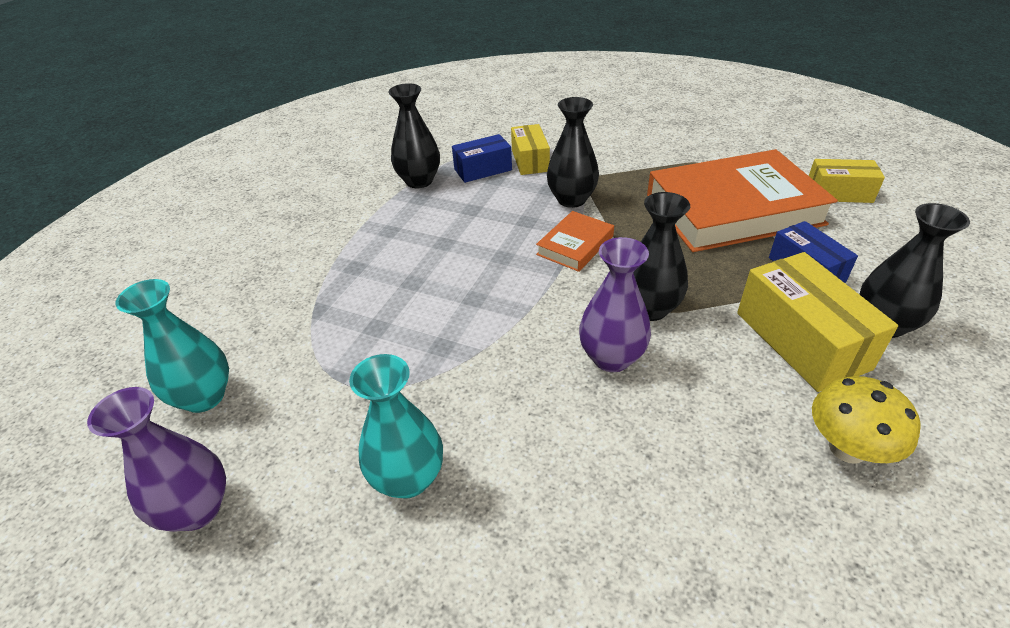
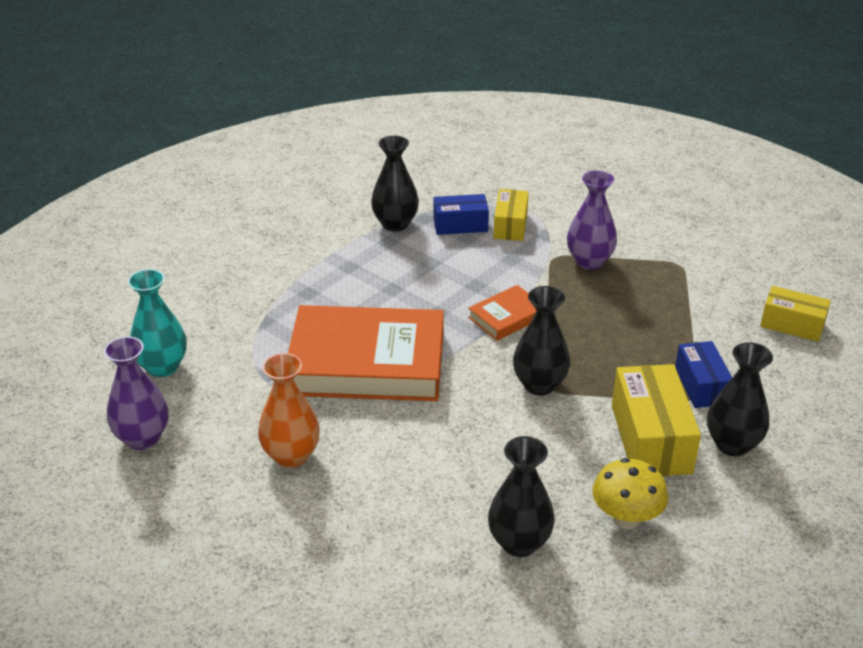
camera: 15 degrees right, 5 degrees down
turquoise vase [349,354,443,499] -> orange vase [258,353,320,468]
black vase [547,97,599,208] -> black vase moved to [488,436,555,557]
purple vase [579,237,651,372] -> purple vase moved to [567,170,617,270]
orange book [647,149,838,252] -> orange book moved to [288,305,444,401]

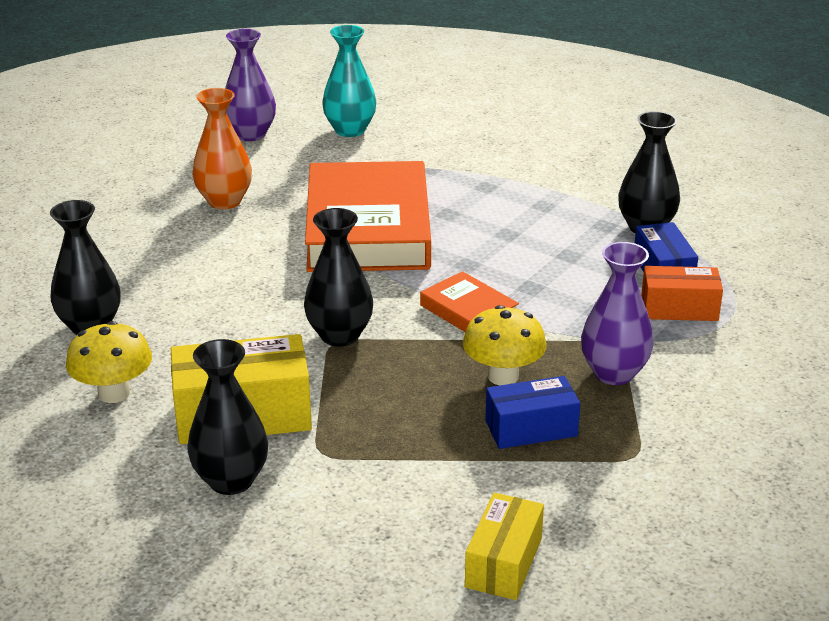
camera: 85 degrees right, 5 degrees down
yellow box [493,189,529,241] -> orange box [641,266,723,321]
blue box [675,341,732,408] -> blue box moved to [485,376,580,449]
none -> yellow mushroom [463,305,546,385]

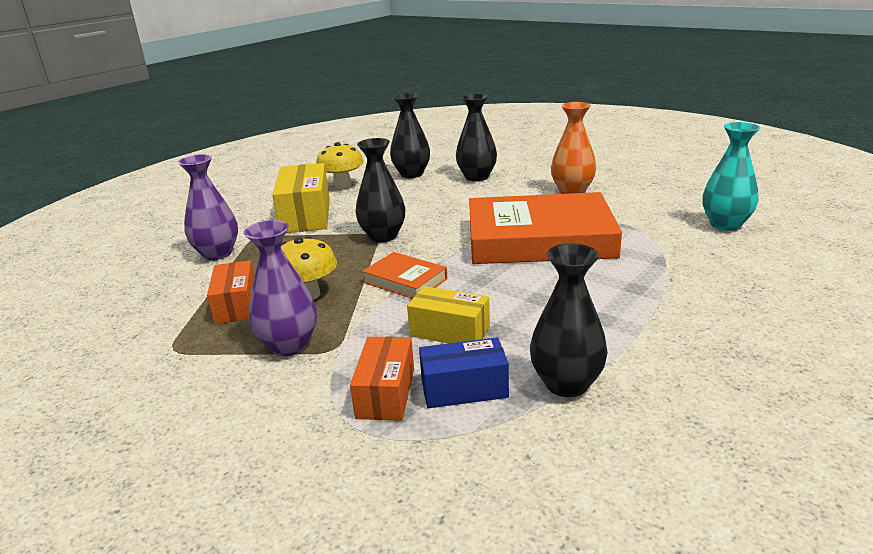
camera: 95 degrees right, 5 degrees down
black vase [188,339,268,495] -> black vase moved to [456,94,497,181]
purple vase [225,29,276,141] -> purple vase moved to [178,154,238,260]
orange book [420,271,519,332] -> orange book turned 75 degrees clockwise [362,252,447,299]
yellow box [465,493,544,600] -> yellow box moved to [407,286,490,344]
blue box [485,376,580,449] -> orange box [207,260,255,324]

